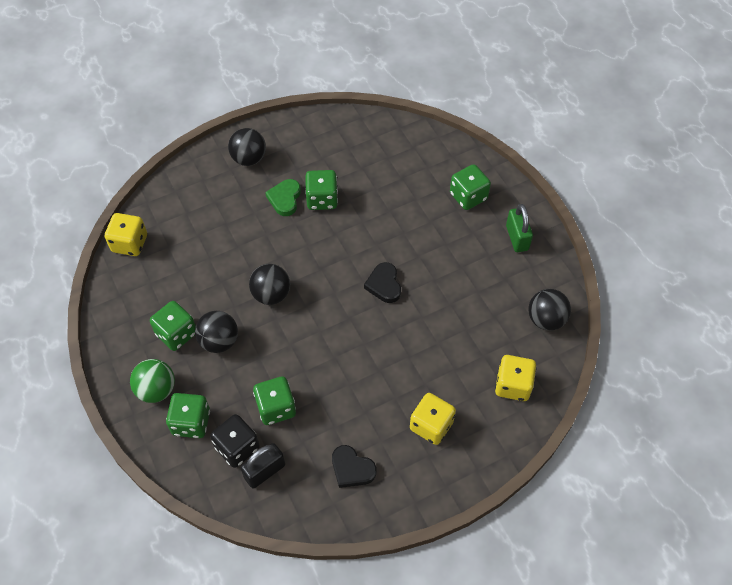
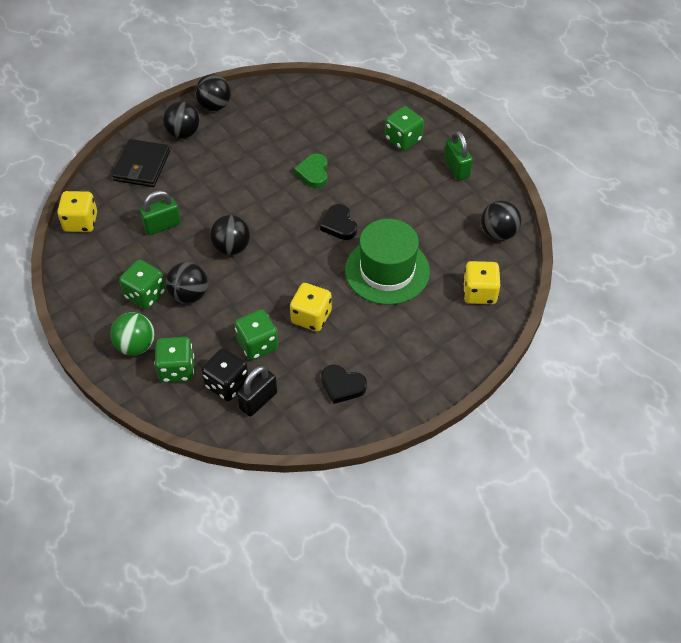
camera: 10 degrees left, 5 degrees down
green heart [265,179,301,216] -> green heart moved to [294,154,328,188]
green dice [305,170,338,210] -> none
yellow dice [410,393,456,445] -> yellow dice moved to [290,283,332,332]
none -> black wallet [112,139,170,187]
none -> green padlock [140,191,181,235]
none -> black ball [195,74,231,111]
none -> green hat [345,219,430,305]

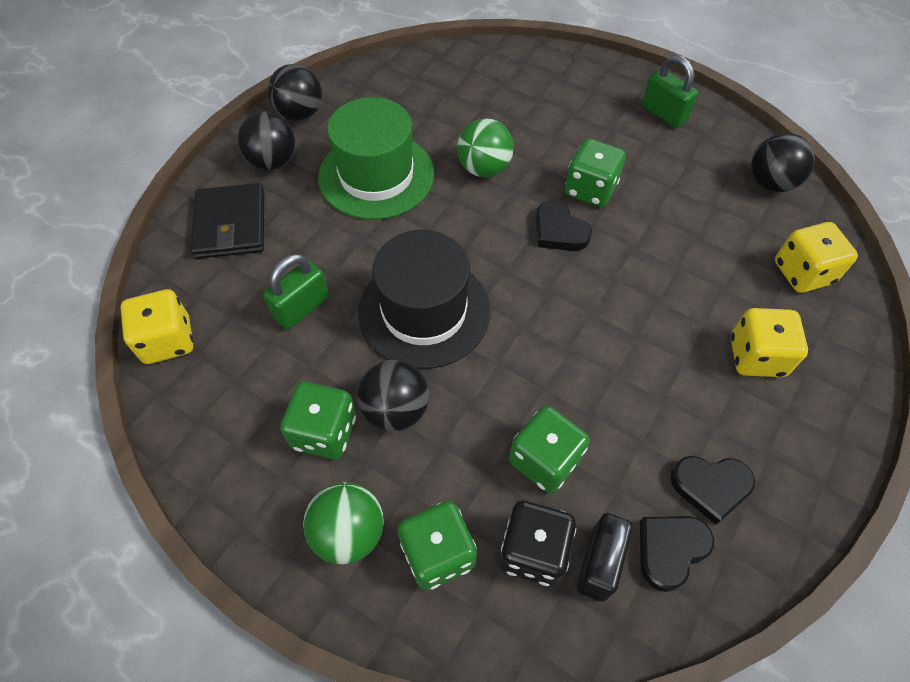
camera: 20 degrees left, 5 degrees up
black ball [210,215,250,255] -> black hat [358,230,490,369]
yellow dice [290,283,332,332] -> yellow dice moved to [731,308,808,377]
green heart [294,154,328,188] -> green ball [457,118,514,177]
green hat [345,219,430,305] -> green hat moved to [318,97,434,220]
green dice [385,106,424,151] -> green dice moved to [565,138,626,207]
none -> black heart [640,516,714,592]

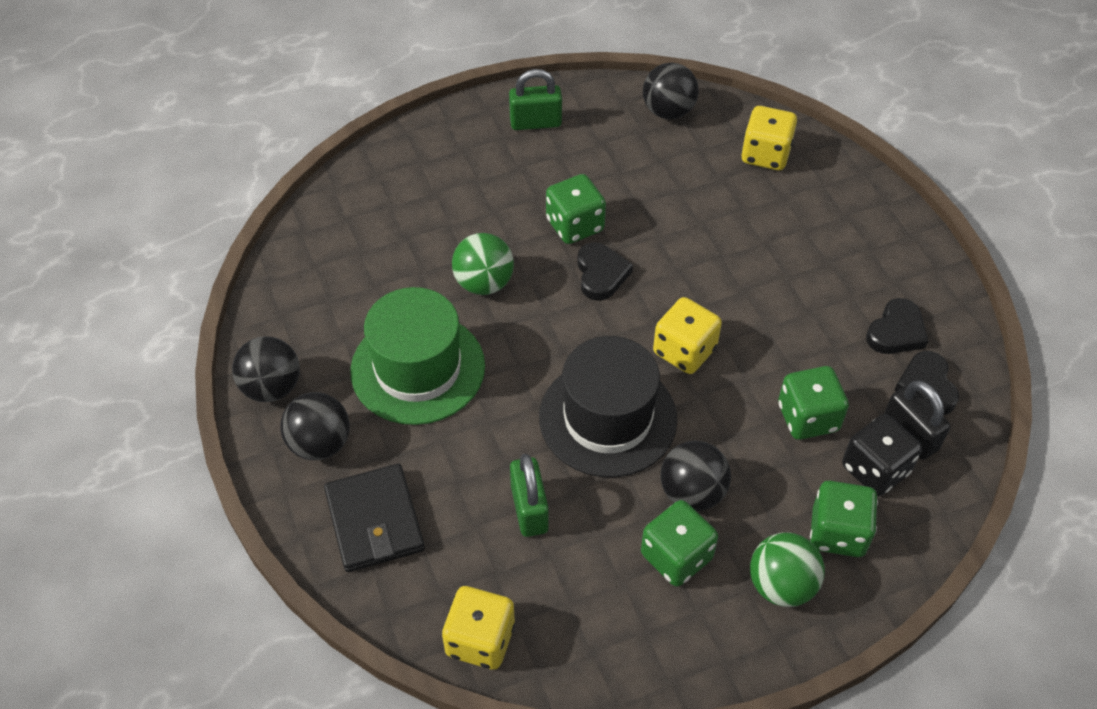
camera: 55 degrees left, 5 degrees down
black wallet [191,183,264,259] -> black wallet turned 45 degrees clockwise [324,464,425,572]
black heart [536,200,592,251] -> black heart turned 90 degrees counterclockwise [577,242,633,301]
yellow dice [731,308,808,377] -> yellow dice moved to [653,297,722,374]

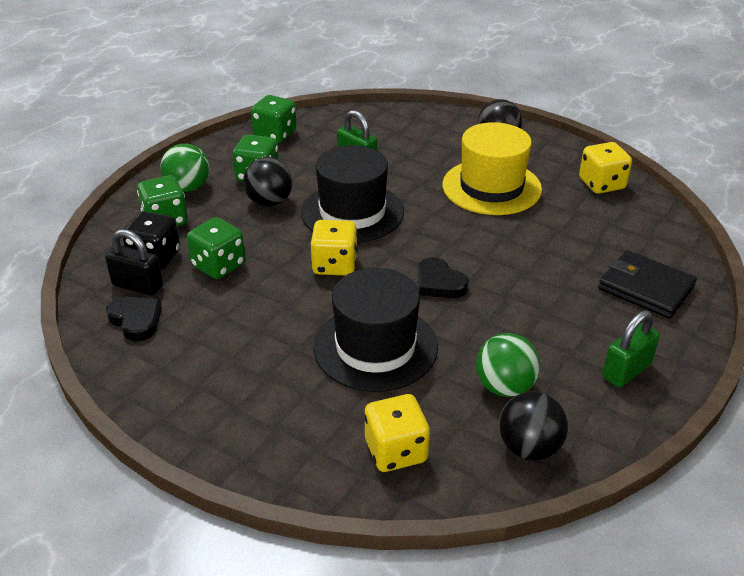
camera: 145 degrees right, 15 degrees down
black ball [232,336,300,402] -> none
black wallet [324,464,425,572] -> black wallet moved to [598,250,697,319]
green hat [350,287,485,425] -> yellow hat [442,122,542,215]
yellow dice [442,586,515,670] -> yellow dice moved to [579,142,632,194]
green ball [452,233,514,295] -> green ball moved to [476,333,540,397]
green dice [546,174,606,244] -> green dice moved to [251,95,297,143]
black heart [866,298,928,354] -> none
none -> black hat [314,268,438,392]

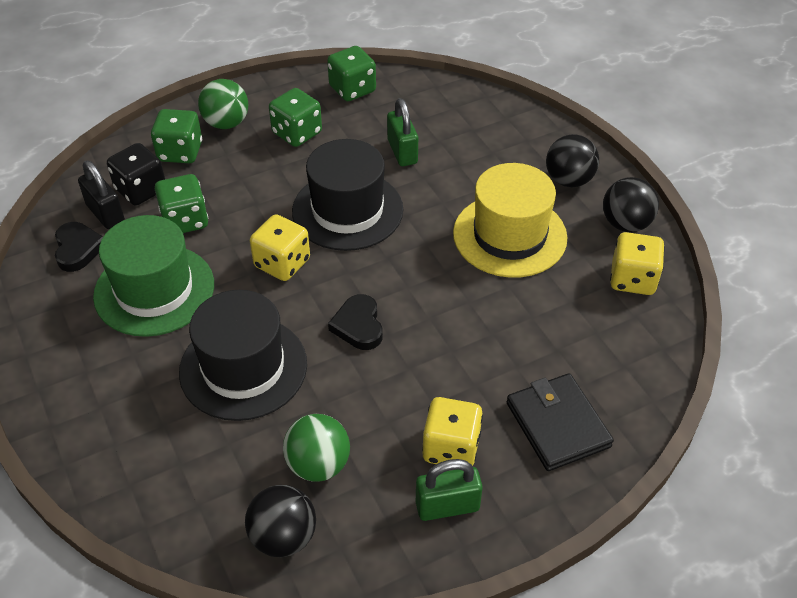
camera: 30 degrees right, 10 degrees up
black ball [243,157,293,207] -> black ball moved to [603,177,659,232]
yellow dice [364,394,430,472] -> yellow dice moved to [422,397,483,466]
none -> green hat [93,215,214,337]

